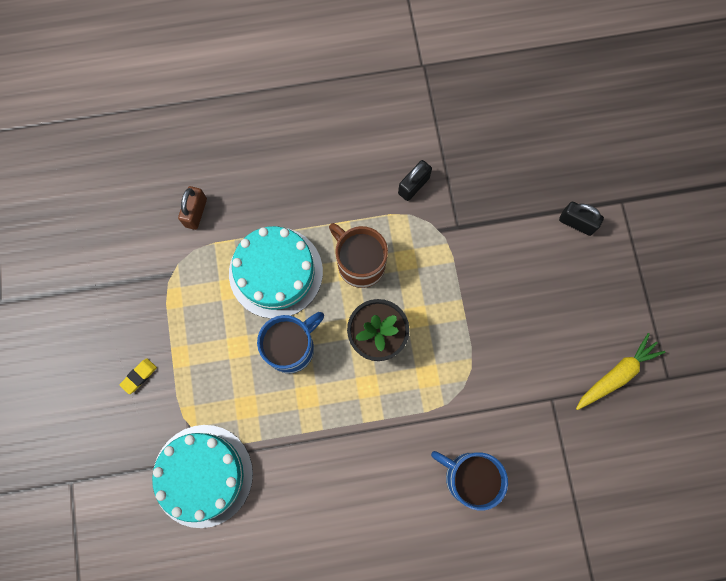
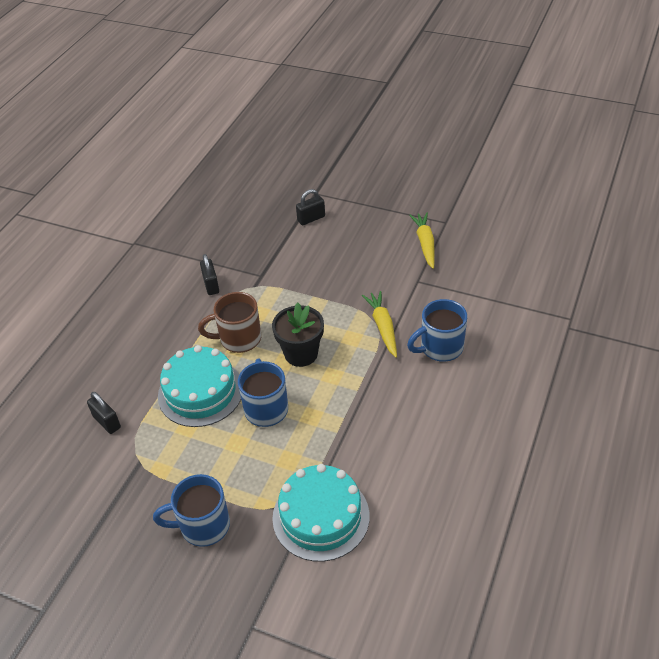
camera: 55 degrees left, 30 degrees down
yellow eraser [119,359,157,394] -> blue mug [153,474,230,547]
brown padlock [178,186,207,230] -> black padlock [87,392,121,434]
none -> yellow carrot [362,291,397,358]

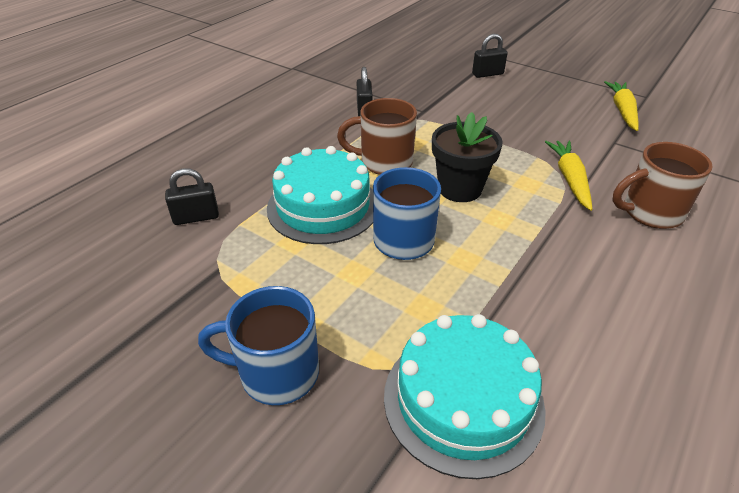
camera: 10 degrees right, 5 degrees down
black padlock [87,392,121,434] -> black padlock turned 75 degrees counterclockwise [165,168,219,225]
blue mug [407,299,467,362] -> brown mug [612,142,713,229]

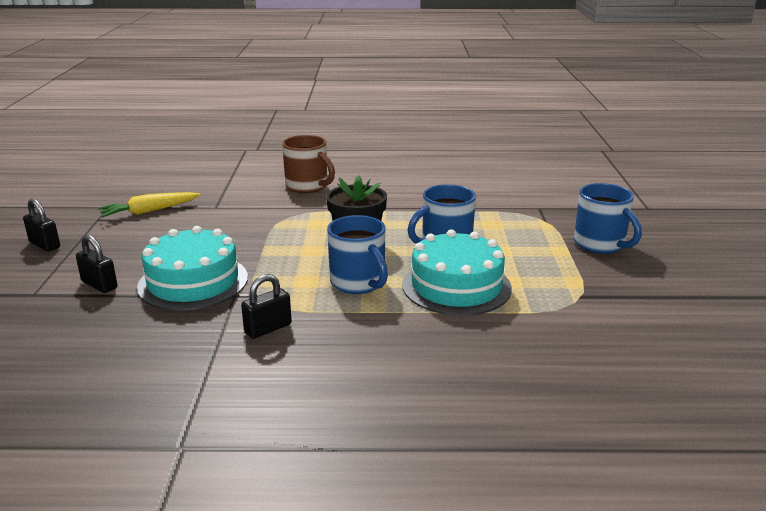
camera: 125 degrees left, 15 degrees down
black padlock [165,168,219,225] -> black padlock moved to [23,199,60,252]
brown mug [337,98,417,175] -> blue mug [327,215,388,294]
turquoise cake [384,314,546,479] -> turquoise cake moved to [137,226,248,311]
yellow carrot [545,141,593,211] -> none

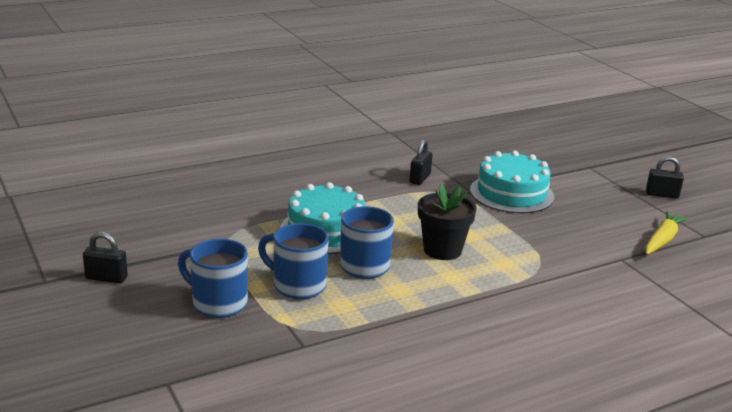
camera: 150 degrees right, 0 degrees up
black padlock [76,235,117,293] -> black padlock moved to [83,232,128,283]
brown mug [282,135,335,193] -> none
blue mug [327,215,388,294] -> blue mug moved to [258,223,329,299]

